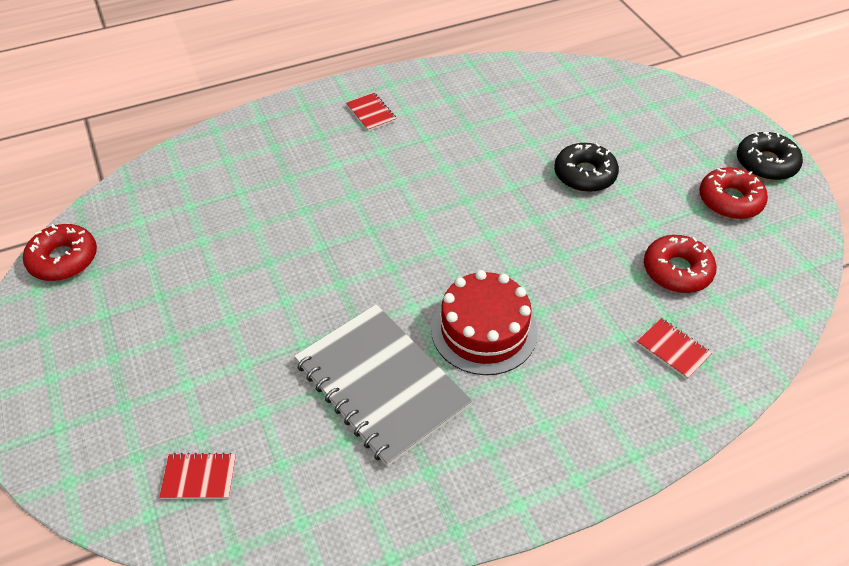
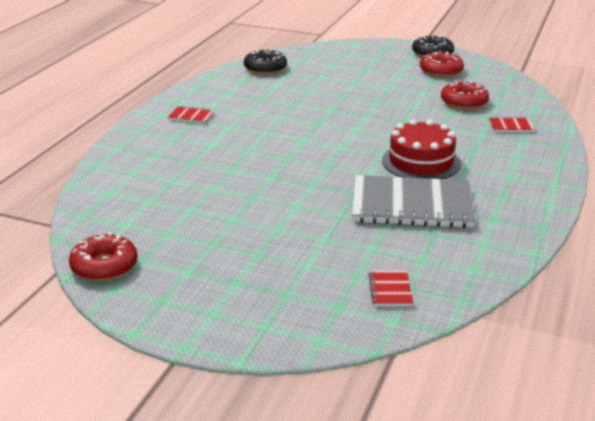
camera: 45 degrees left, 20 degrees down
red notebook [159,453,236,499] -> red notebook turned 45 degrees counterclockwise [369,270,413,306]
black donut [554,143,619,192] -> black donut moved to [244,49,287,75]

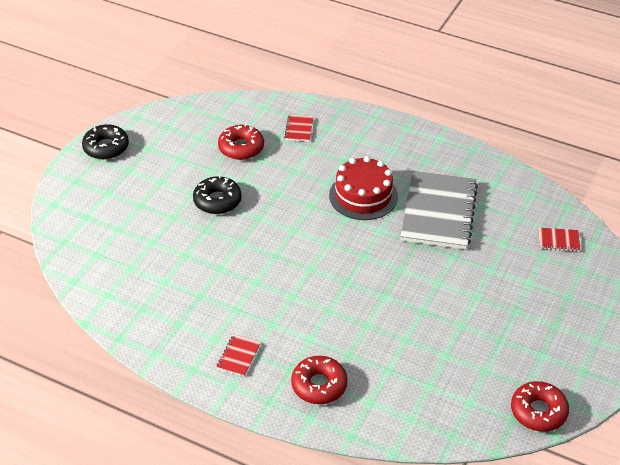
camera: 85 degrees left, 15 degrees up
black donut [244,49,287,75] -> black donut moved to [193,175,242,214]
red donut [420,51,464,77] -> red donut moved to [291,356,348,404]

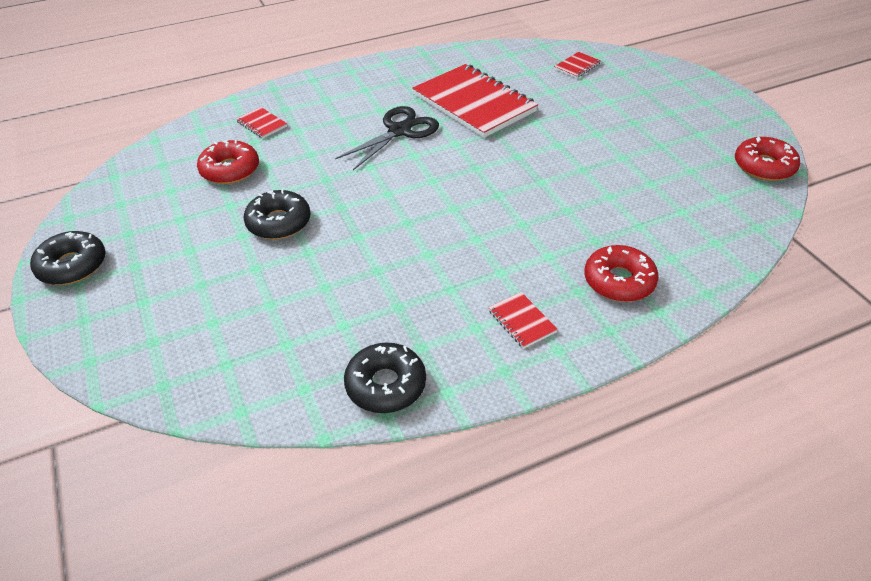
camera: 50 degrees left, 0 degrees up
red cake [329,156,398,220] -> black scissors [335,106,439,170]
grey notebook [400,171,478,250] -> red notebook [412,64,538,138]
none -> black donut [344,343,426,413]

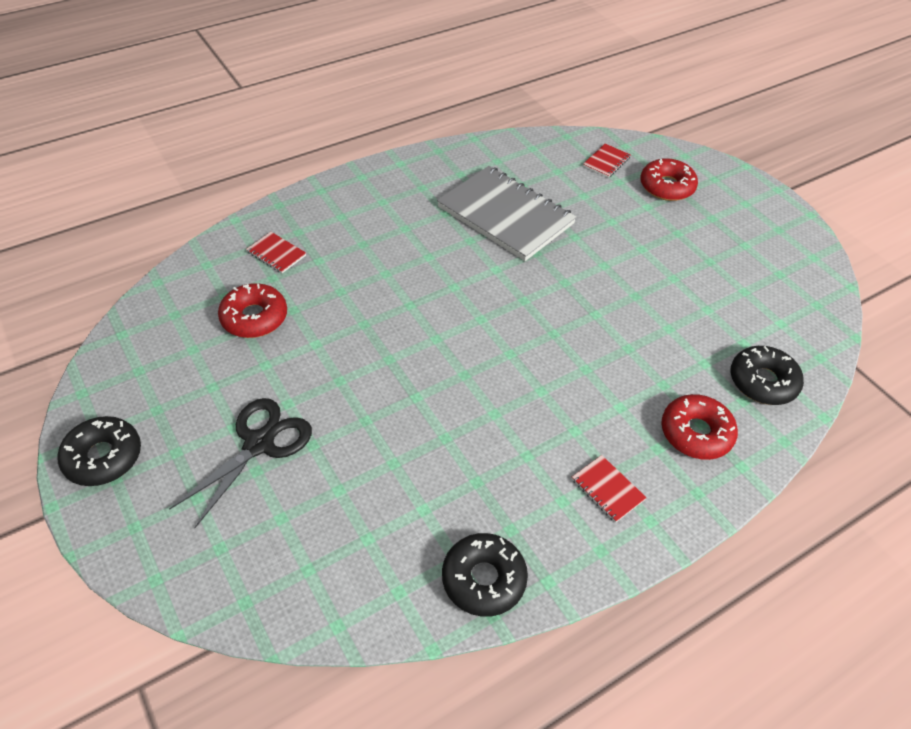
camera: 10 degrees left, 5 degrees up
black donut [244,190,310,240] -> black donut moved to [730,346,804,405]
black scissors [335,106,439,170] -> black scissors moved to [169,398,312,528]
red notebook [412,64,538,138] -> grey notebook [437,166,577,261]
red donut [735,137,800,181] -> red donut moved to [640,158,698,201]

